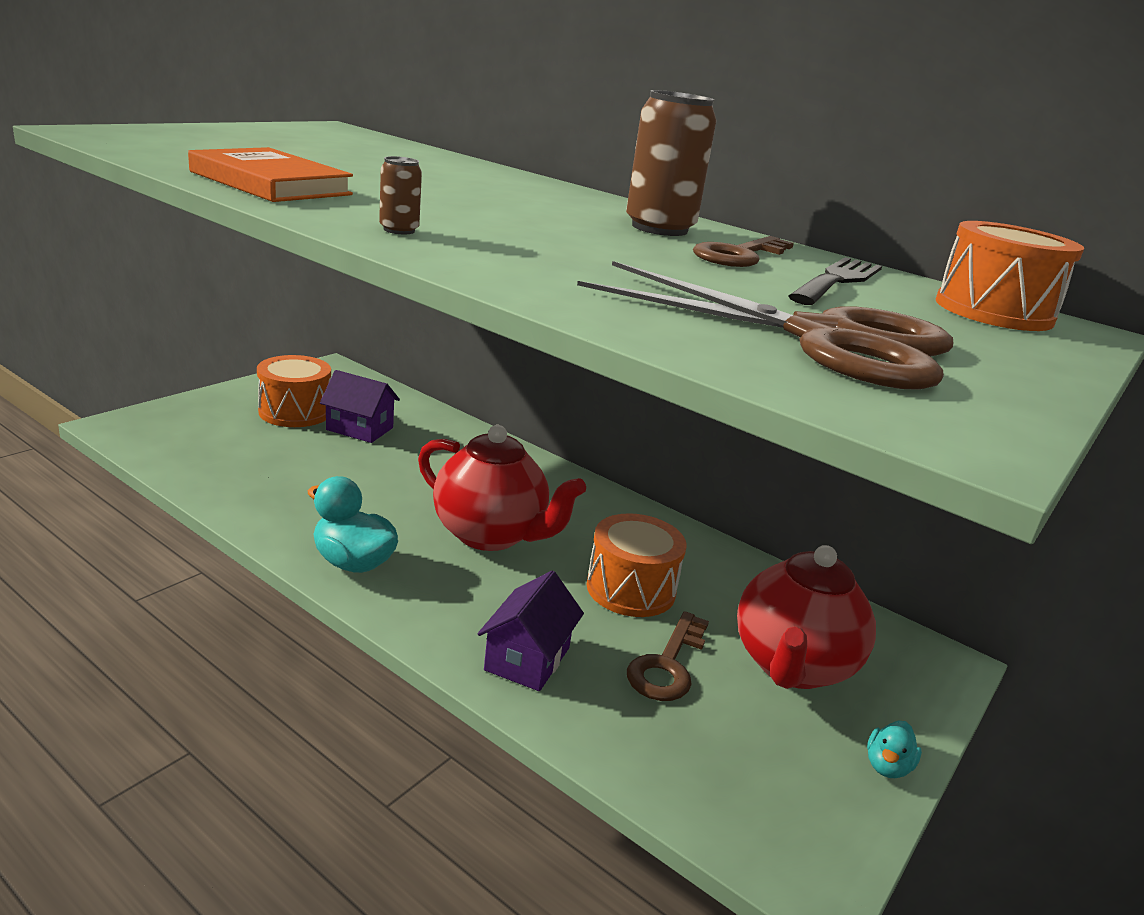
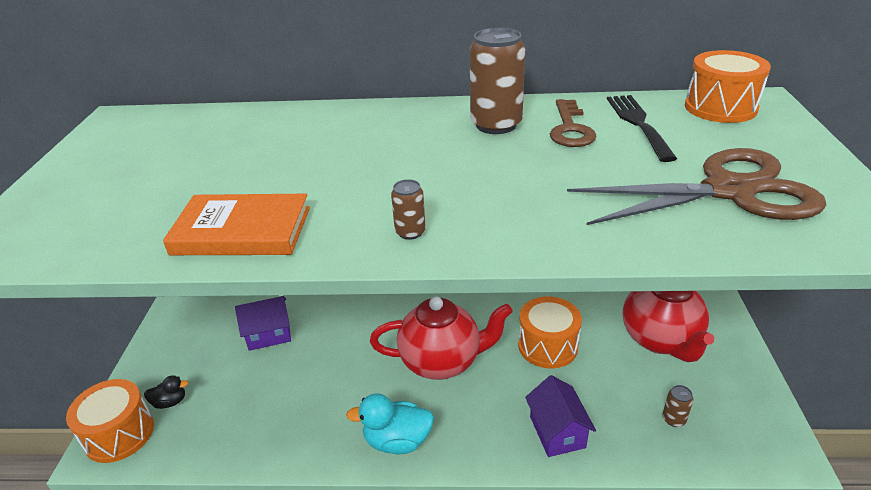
camera: 30 degrees left, 10 degrees up
orange drum [257,355,331,427] -> orange drum moved to [66,379,154,463]
brown key [627,611,709,701] -> none
turquoise duck [867,720,922,778] -> none
none -> black duck [144,375,188,409]
none -> brown can [663,385,693,427]

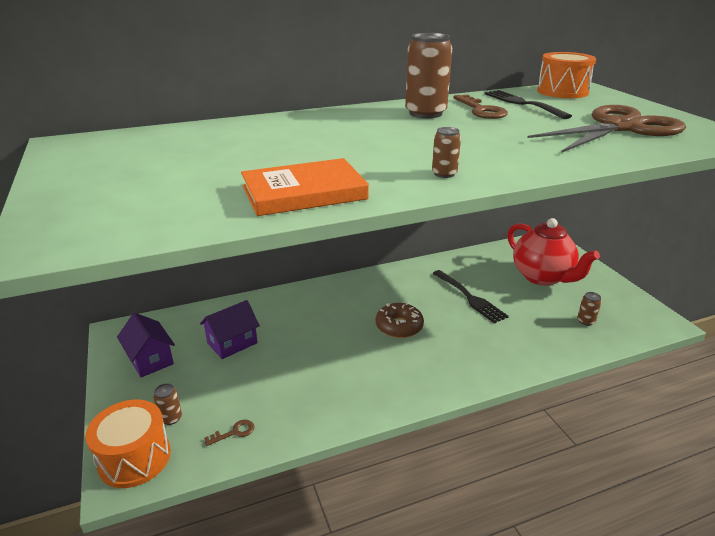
camera: 25 degrees left, 5 degrees down
black duck [144,375,188,409] -> brown can [153,383,182,425]
turquoise duck [346,393,434,454] -> none
red teapot [370,297,513,380] -> brown donut [376,302,424,338]
orange drum [518,296,582,368] -> black fork [432,270,509,324]
purple house [525,375,596,457] -> purple house moved to [117,313,175,377]
none -> brown key [204,420,254,446]

